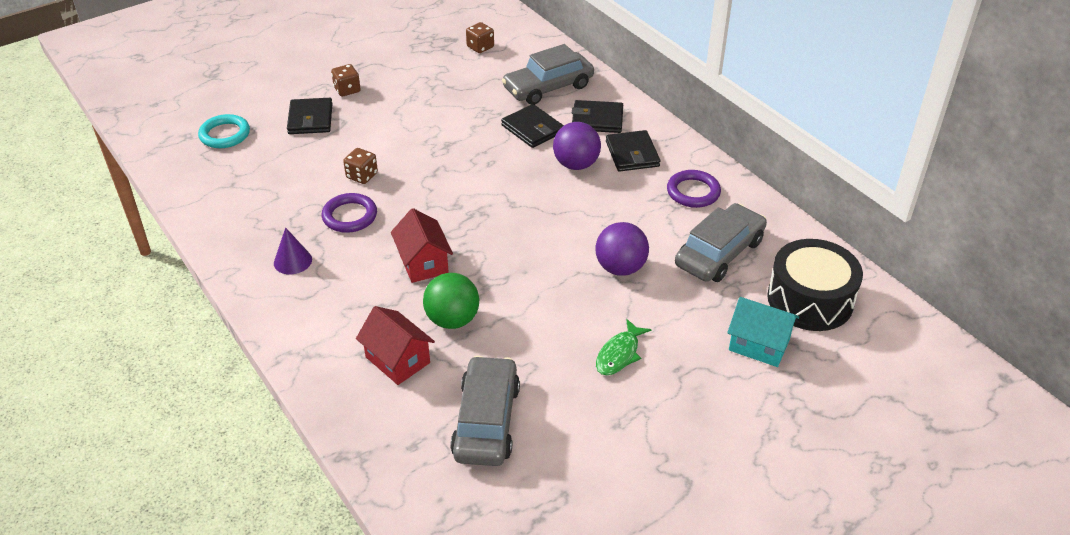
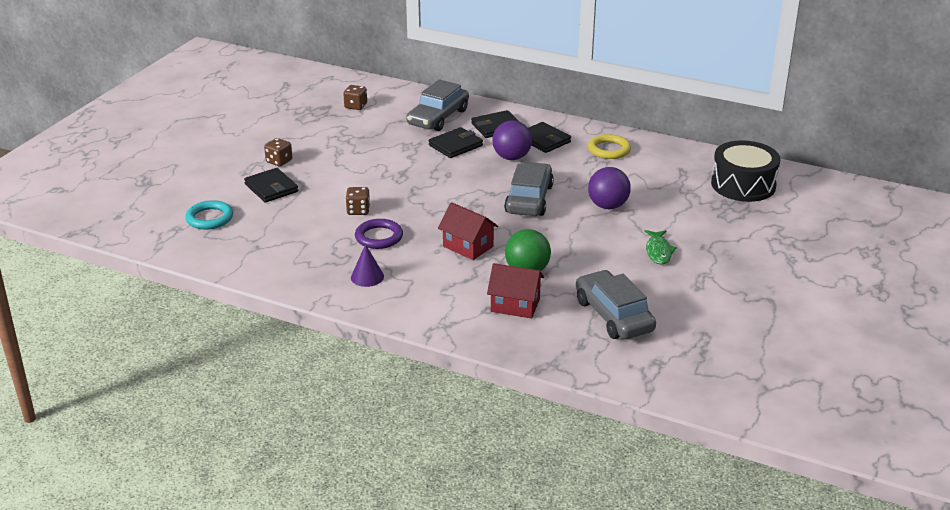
camera: 30 degrees left, 10 degrees down
black wallet [501,104,564,148] -> black wallet turned 60 degrees counterclockwise [429,127,483,158]
purple ring [667,170,721,208] -> yellow ring [588,134,631,159]
grey car [675,203,767,282] -> grey car moved to [504,162,554,216]
turquoise house [727,297,799,367] -> none

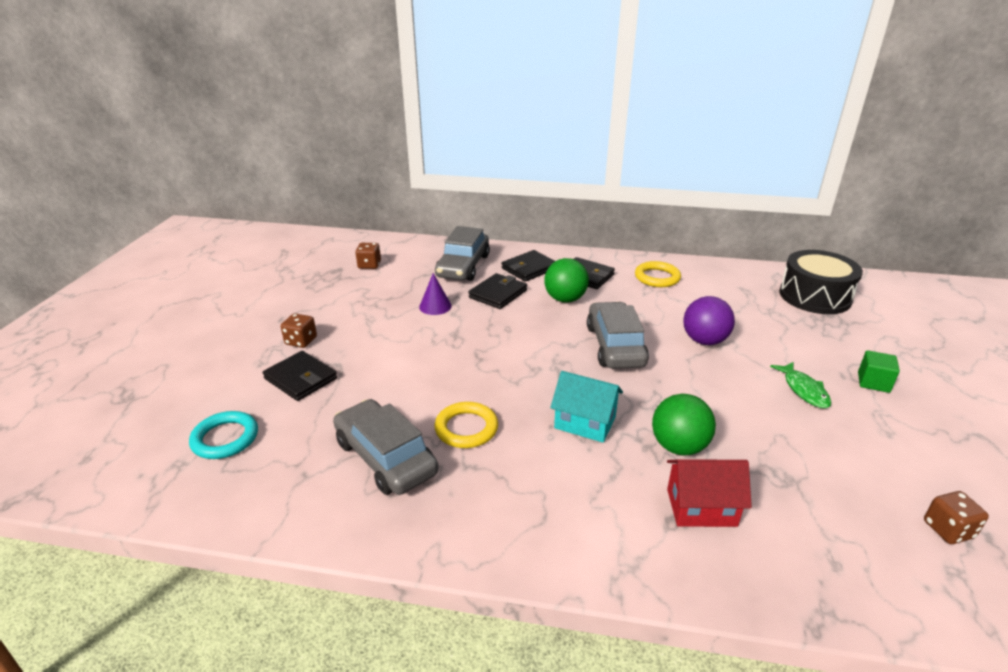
camera: 15 degrees left, 0 degrees up
brown dice [346,187,370,215] -> brown dice moved to [924,491,989,544]
purple cone [351,244,384,287] -> purple cone moved to [419,273,452,315]
purple ring [355,219,403,249] -> yellow ring [434,402,498,448]
red house [438,202,498,260] -> turquoise house [550,371,623,443]
purple ball [492,120,532,160] -> green ball [544,258,589,303]
grey car [576,270,656,339] -> grey car moved to [333,399,439,495]
none -> green cube [858,350,900,393]

